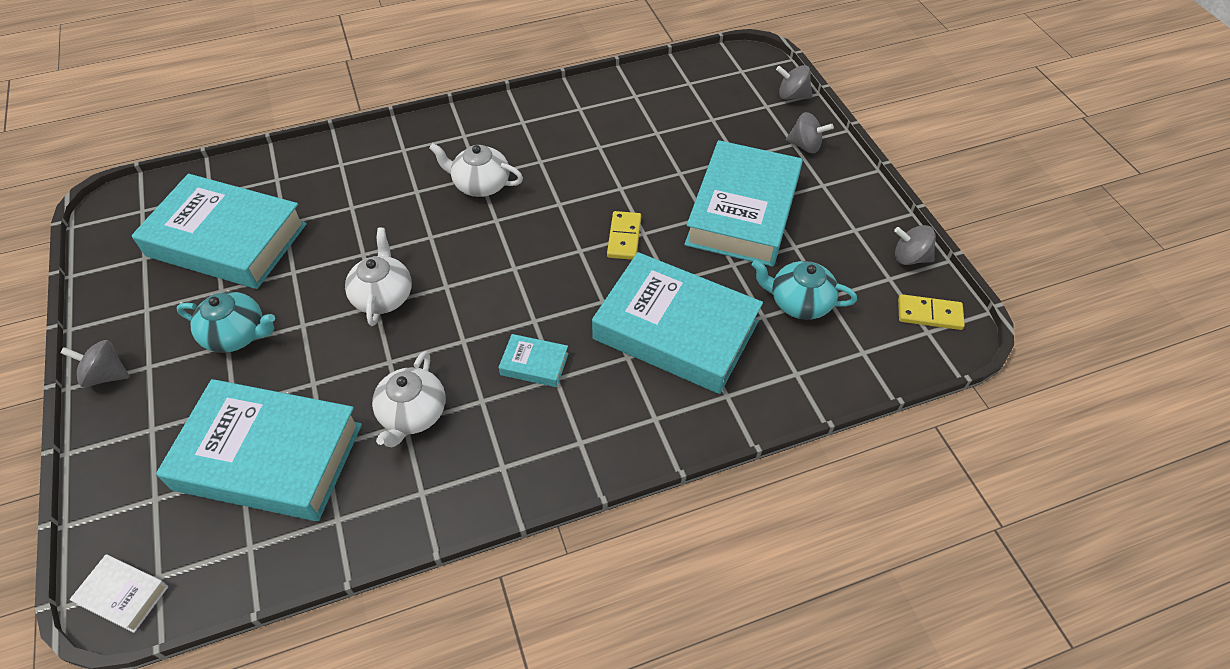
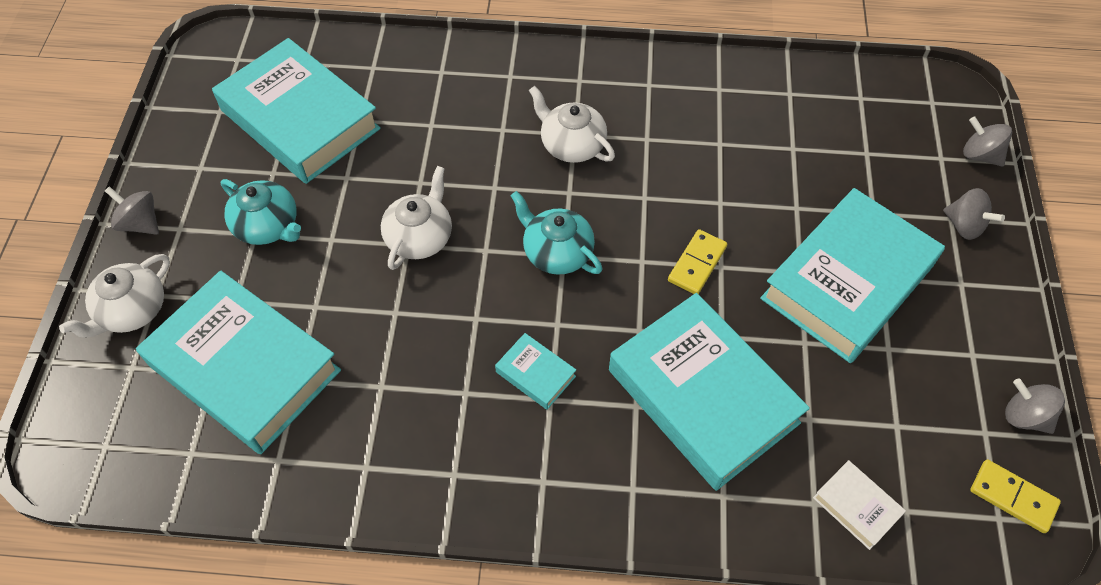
camera: 25 degrees right, 5 degrees up
white book [70,554,169,633] -> white book moved to [813,460,906,550]
white teapot [372,351,445,447] -> white teapot moved to [59,254,170,338]
turquoise teapot [751,260,857,320] -> turquoise teapot moved to [511,191,602,275]

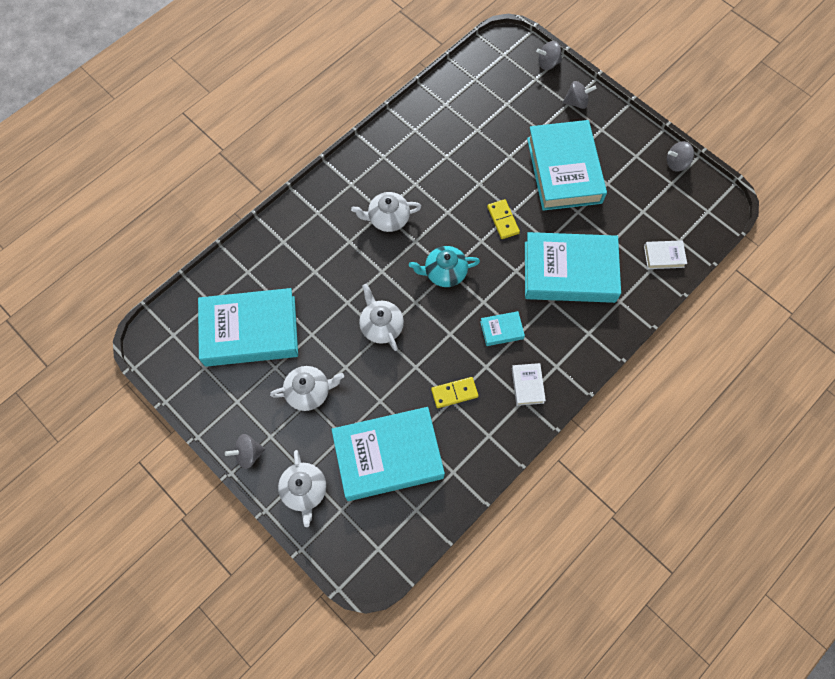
camera: 50 degrees left, 10 degrees up
turquoise teapot [221,179,301,245] -> white teapot [270,366,344,411]
yellow domino [970,459,1061,533] -> yellow domino moved to [431,377,478,408]
none -> white book [512,363,546,406]

